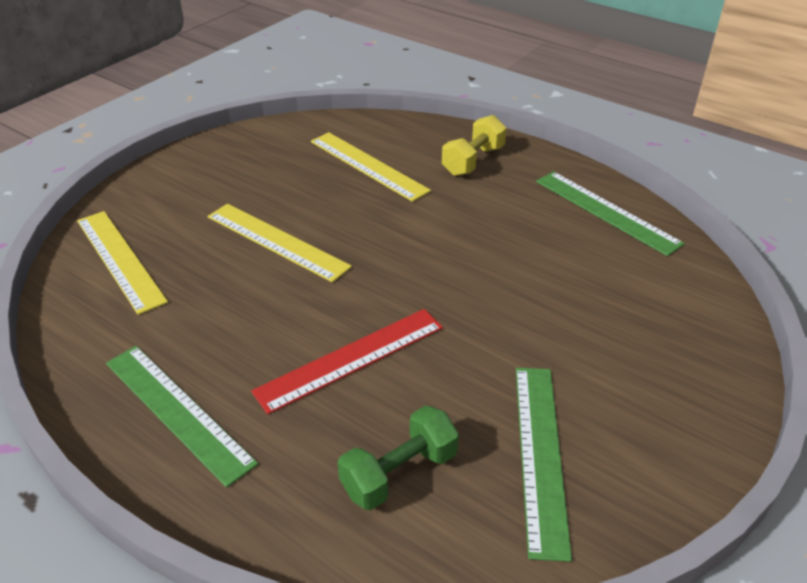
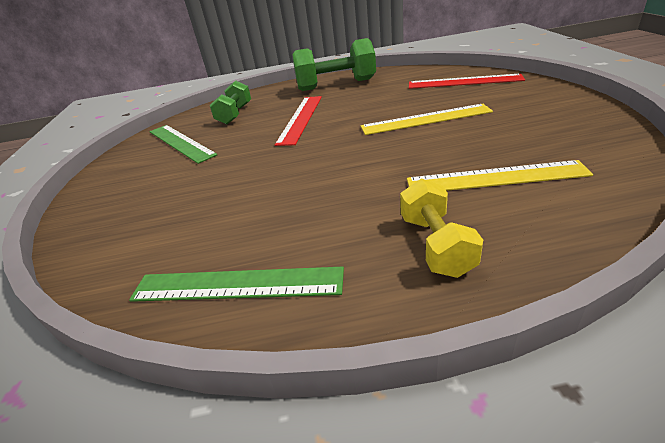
camera: 140 degrees right, 5 degrees down
yellow ruler [77,211,168,315] -> red ruler [409,74,525,89]
green ruler [106,346,258,488] -> green dumbbell [292,38,376,91]

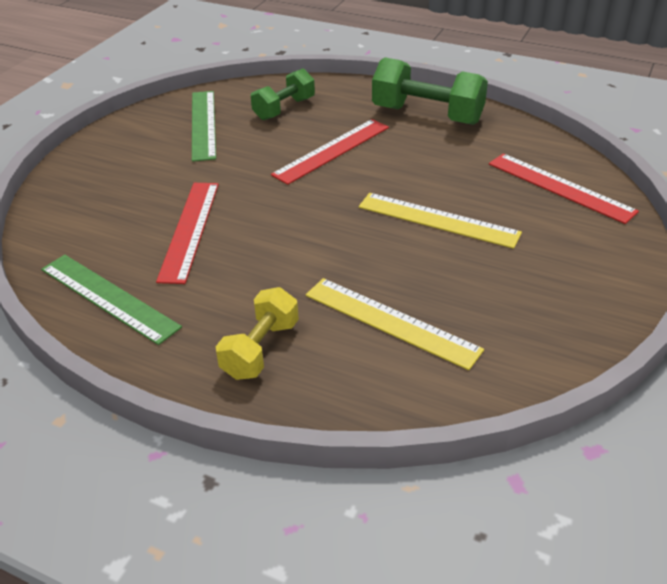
camera: 30 degrees right, 5 degrees up
none -> red ruler [156,183,219,284]

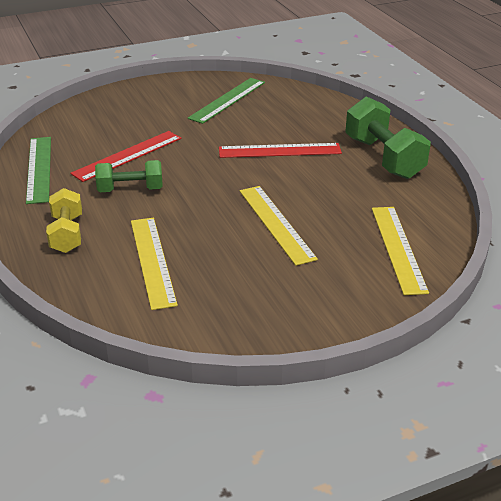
camera: 40 degrees right, 5 degrees down
yellow dumbbell [216,287,299,380] -> yellow dumbbell turned 75 degrees counterclockwise [46,188,82,253]
green dumbbell [251,69,315,120] -> green dumbbell moved to [95,160,163,192]
red ruler [489,153,639,224] -> yellow ruler [372,207,429,295]

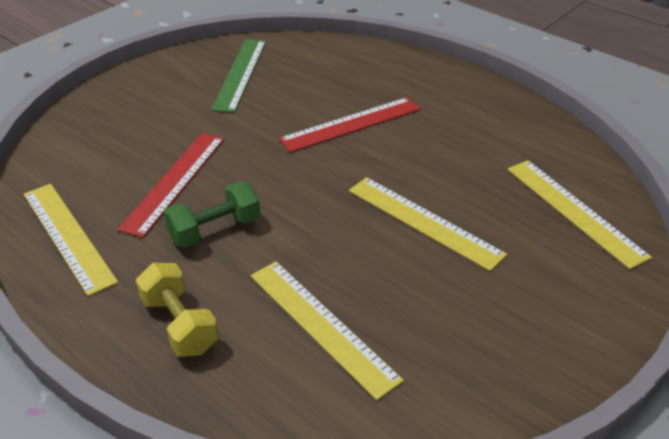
camera: 25 degrees left, 5 degrees up
green ruler [26,137,51,204] -> yellow ruler [24,184,118,297]
green dumbbell [345,96,431,179] -> none

